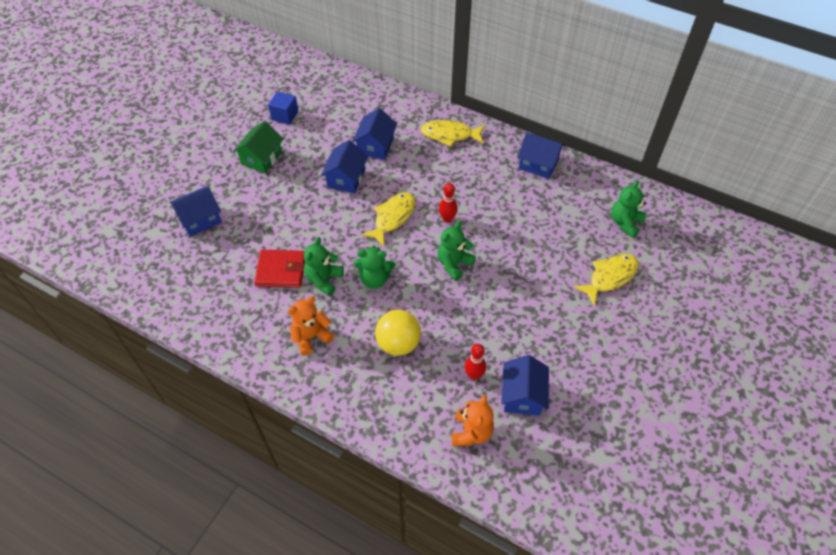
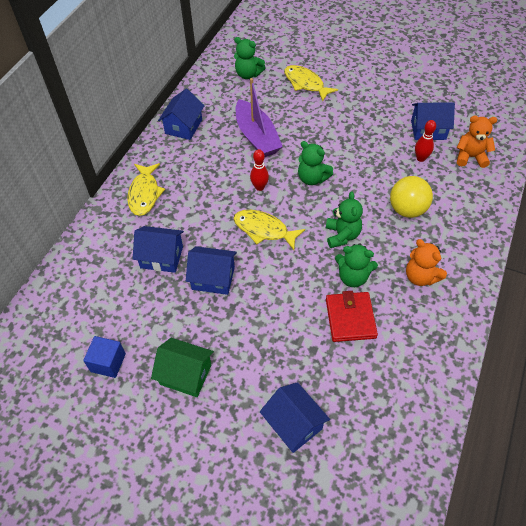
camera: 95 degrees left, 0 degrees up
none -> purple boat [236,78,283,157]

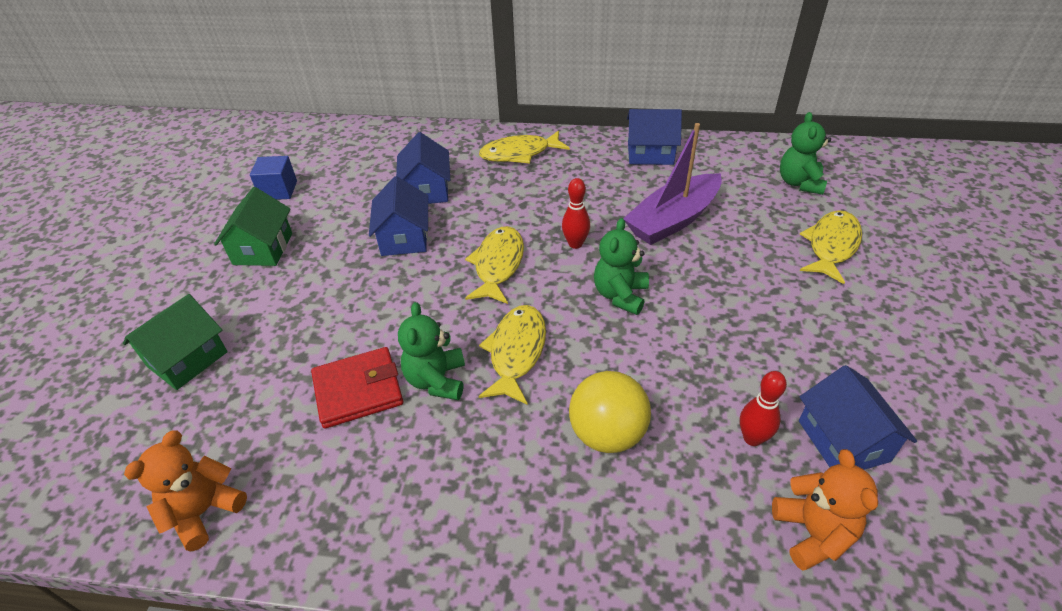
camera: 75 degrees right, 10 degrees down
blue house [260,382,330,453] -> green house [123,294,228,390]
green teddy bear [326,192,363,248] -> yellow fish [478,305,546,405]
orange teddy bear [406,239,447,286] -> orange teddy bear moved to [124,430,247,552]

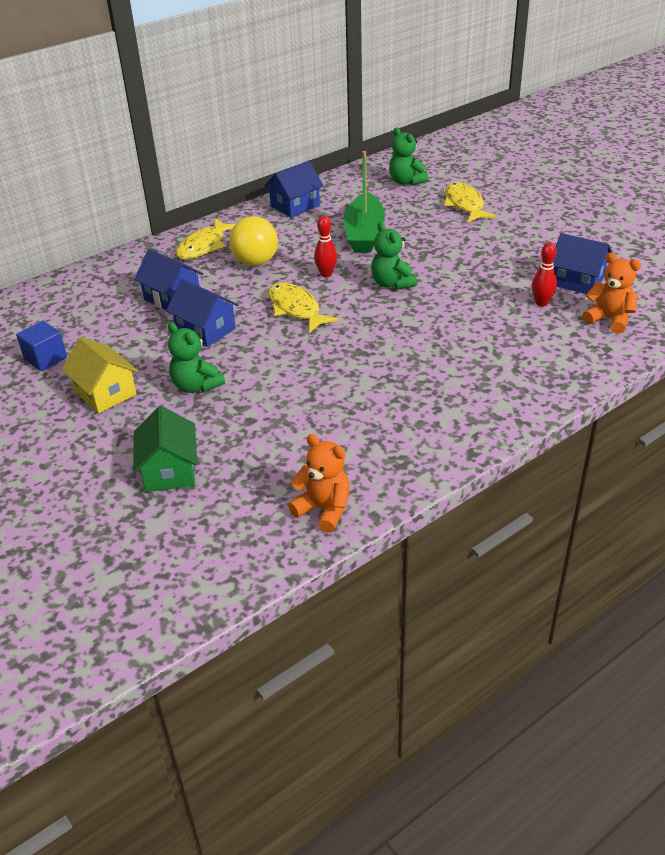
camera: 45 degrees left, 5 degrees down
orange teddy bear [124,430,247,552] -> orange teddy bear turned 135 degrees clockwise [288,434,350,533]
green house [214,187,292,266] -> yellow house [61,337,138,413]
red wallet [311,347,403,429] -> none
green teddy bear [398,302,465,400] -> green teddy bear moved to [168,322,225,393]
yellow fish [478,305,546,405] -> none
yellow ball [569,371,651,453] -> yellow ball moved to [229,216,278,266]
purple boat [623,123,722,245] -> green boat [344,151,385,252]

